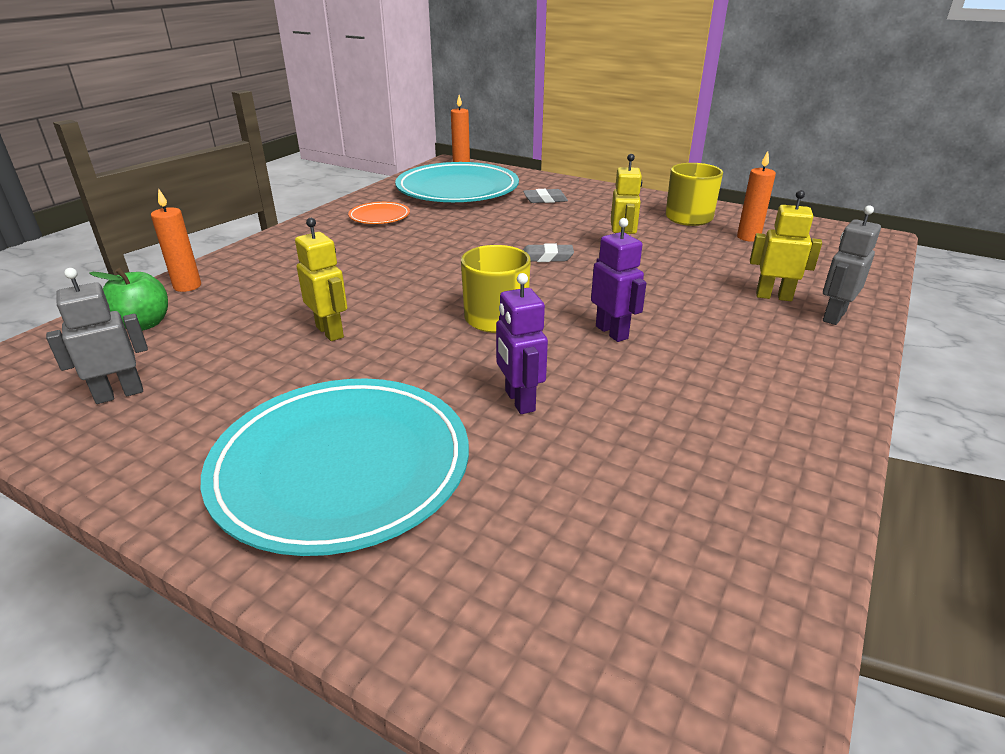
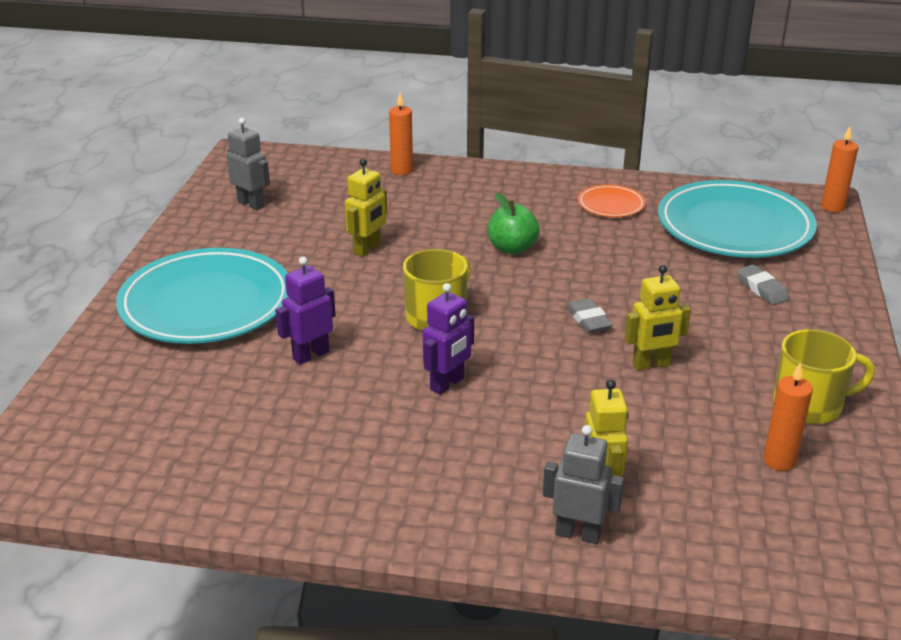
camera: 70 degrees right, 0 degrees up
green apple [89,268,168,331] -> green apple moved to [488,193,540,254]

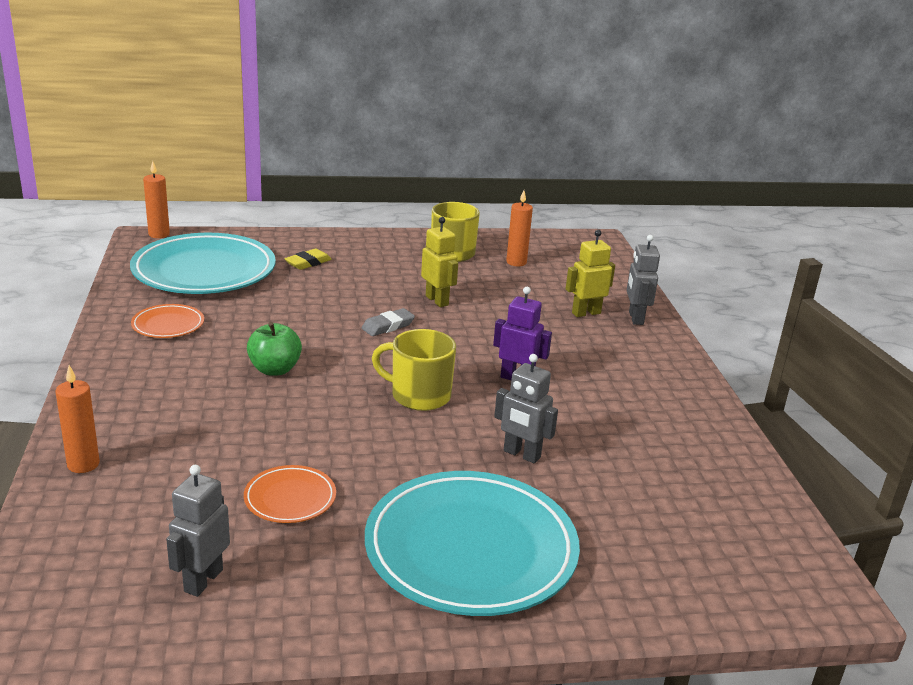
camera: 110 degrees left, 5 degrees down
purple robot [275,257,336,365] -> grey robot [494,354,558,464]
yellow robot [345,159,387,257] -> none
grey eraser [737,265,790,305] -> yellow eraser [285,249,331,270]
none -> orange plate [244,465,336,523]

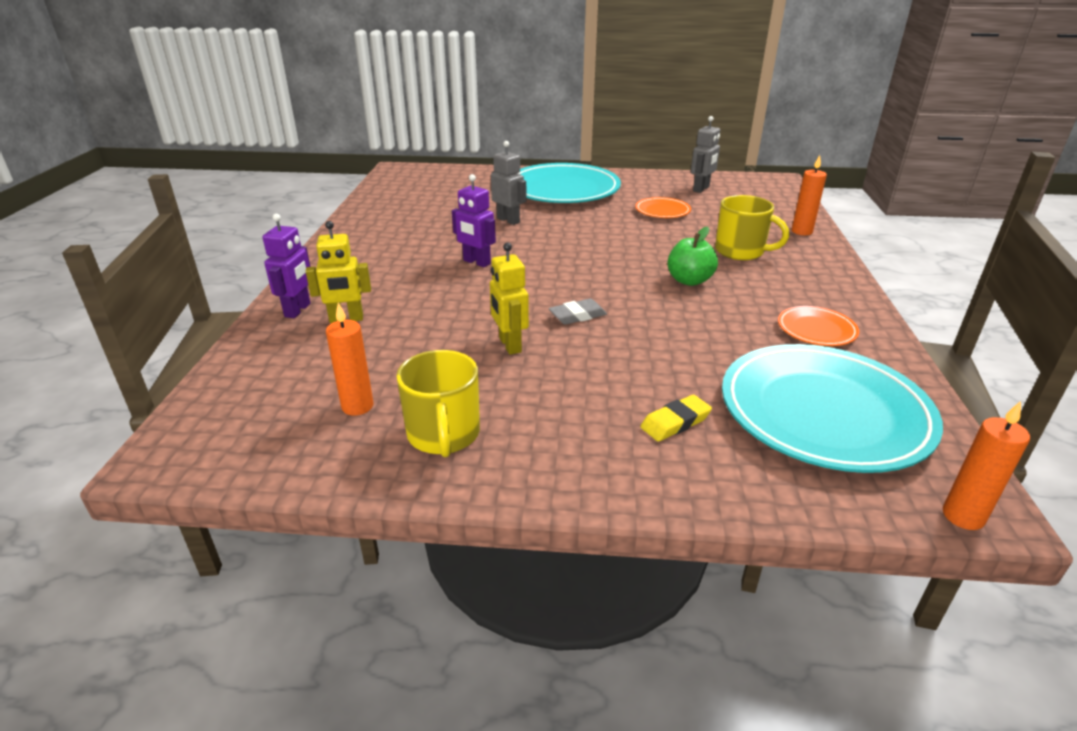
camera: 165 degrees left, 5 degrees up
yellow mug [372,329,456,411] -> yellow mug moved to [715,195,789,260]
grey robot [627,235,660,325] -> purple robot [262,214,310,318]

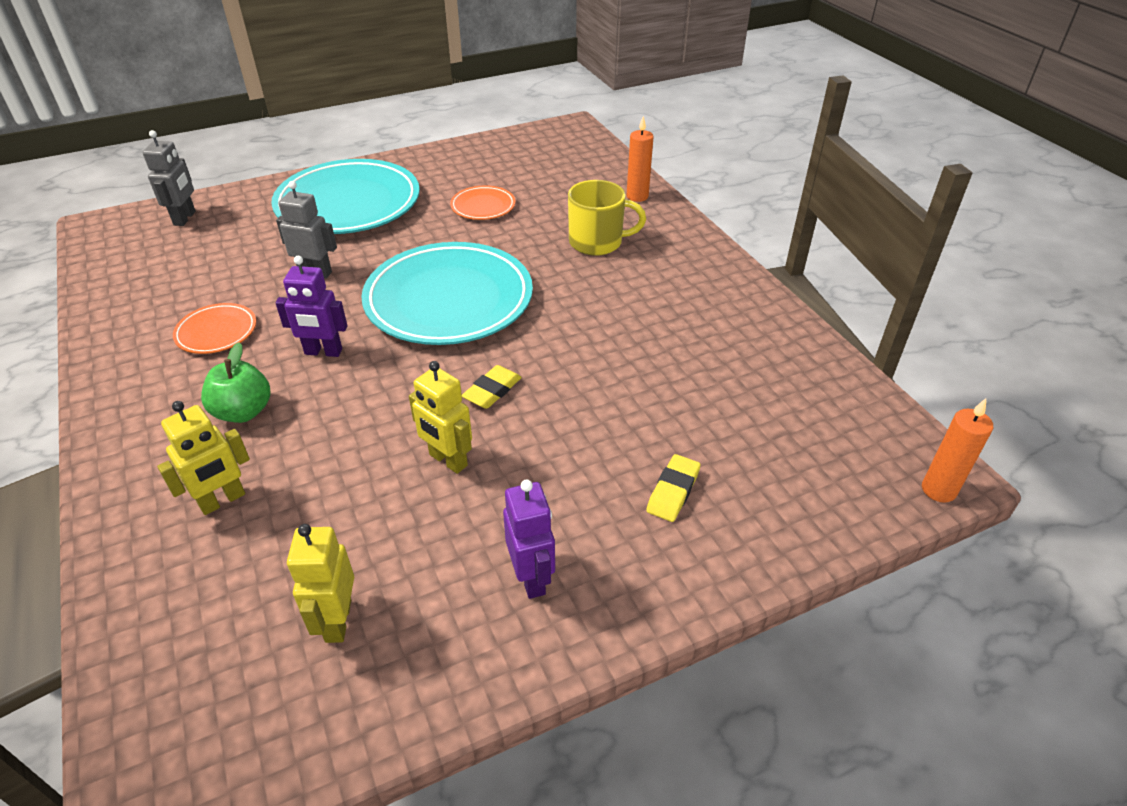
camera: 30 degrees left, 10 degrees up
purple robot [262,214,310,318] -> purple robot moved to [503,480,555,599]
orange candle [326,303,374,416] -> yellow robot [287,524,354,643]
yellow mug [396,350,480,457] -> none
grey eraser [549,299,607,325] -> yellow eraser [462,365,522,409]
green apple [668,226,718,286] -> green apple moved to [201,342,270,423]
grey robot [691,116,720,193] -> grey robot moved to [143,130,196,226]
turquoise plate [722,344,943,473] -> turquoise plate moved to [362,242,533,345]
orange plate [778,306,859,346] -> orange plate moved to [173,303,256,354]

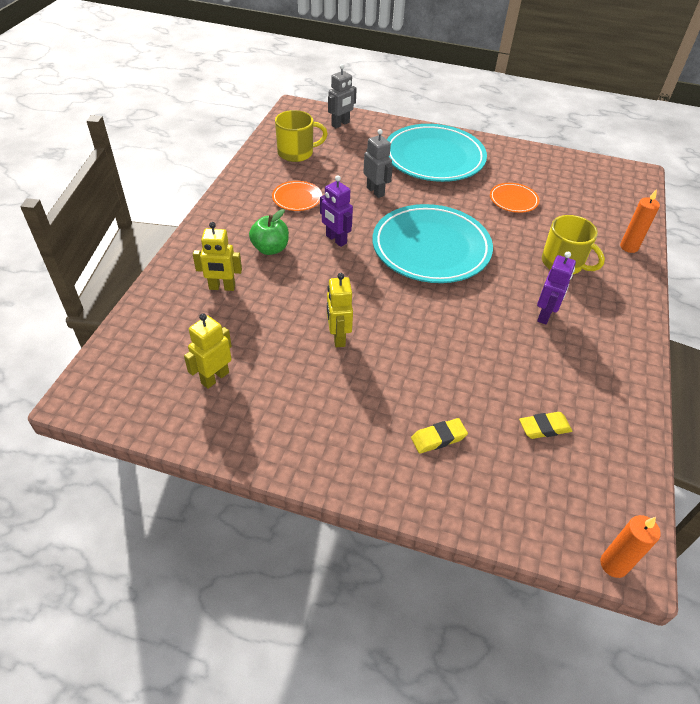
camera: 40 degrees right, 5 degrees up
yellow eraser [462,365,522,409] -> yellow eraser moved to [519,412,572,439]
purple robot [503,480,555,599] -> purple robot moved to [537,252,576,324]
none -> yellow mug [275,110,328,162]

